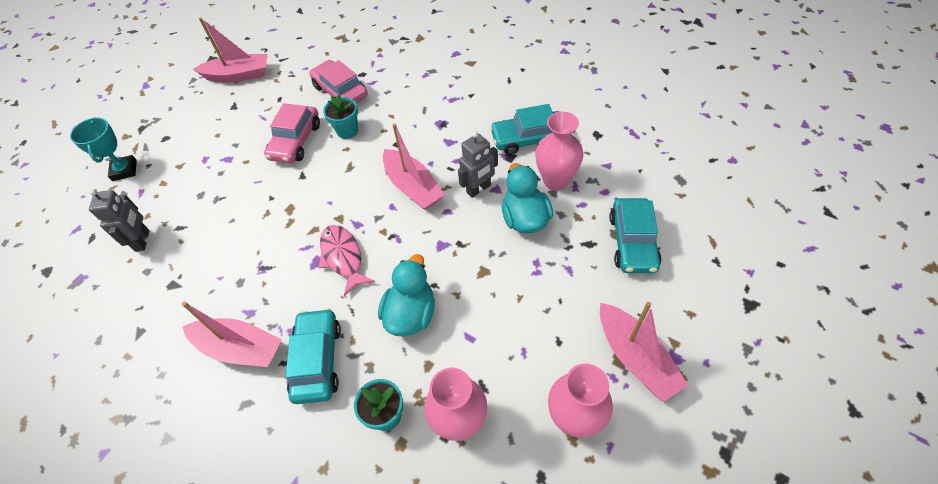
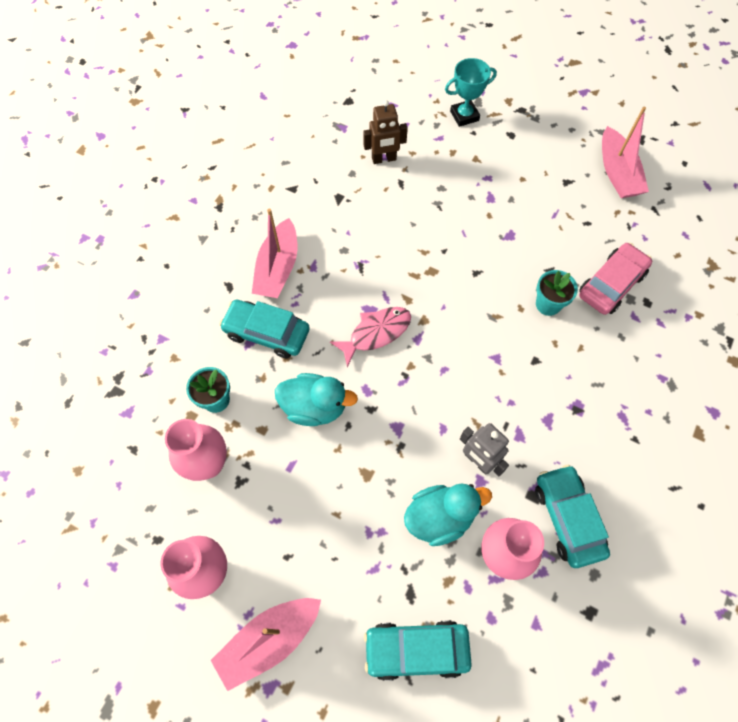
camera: 80 degrees right, 10 degrees up
grey robot [89,189,149,252] -> brown robot [363,100,408,164]
pink car [264,103,320,163] -> none
turquoise car [286,308,341,404] -> turquoise car turned 150 degrees counterclockwise [219,300,310,358]
pink boat [383,123,445,210] -> none

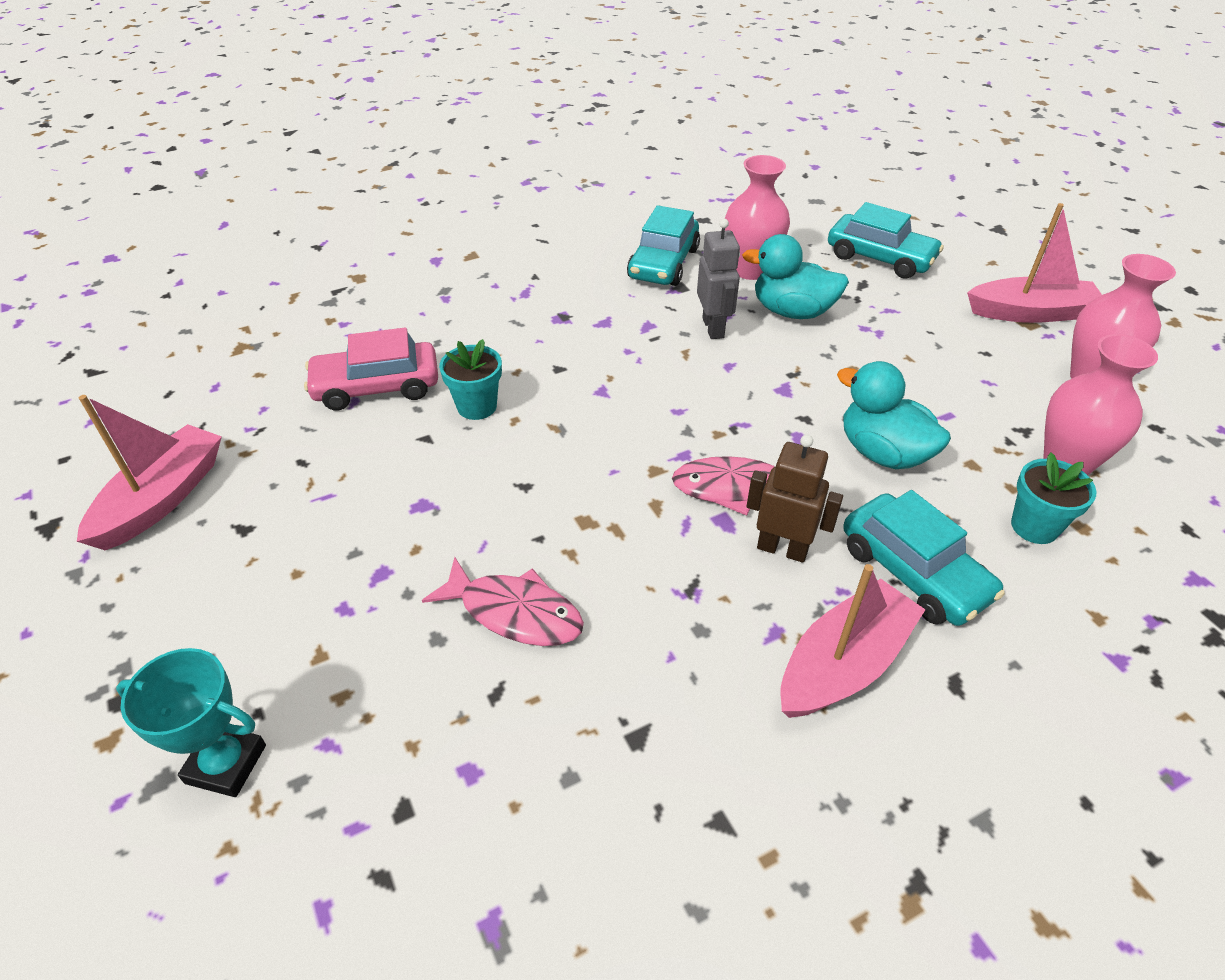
camera: 145 degrees left, 20 degrees down
brown robot [363,100,408,164] -> brown robot moved to [747,435,843,563]
none -> pink fish [422,557,584,646]

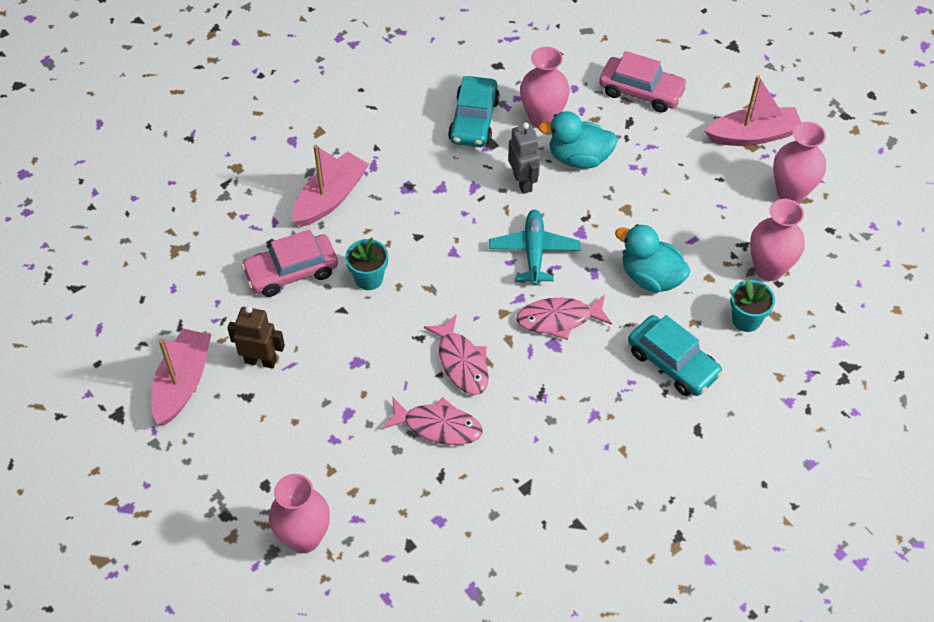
camera: 10 degrees left, 10 degrees up
turquoise trophy [116,648,266,797] -> pink vase [269,474,330,553]
brown robot [747,435,843,563] -> brown robot moved to [227,306,285,369]
pink boat [781,564,926,718] -> pink boat moved to [292,145,369,227]
turquoise car [828,202,944,279] -> pink car [599,51,688,113]
none -> pink fish [424,314,489,395]
none -> turquoise plane [489,210,580,285]

